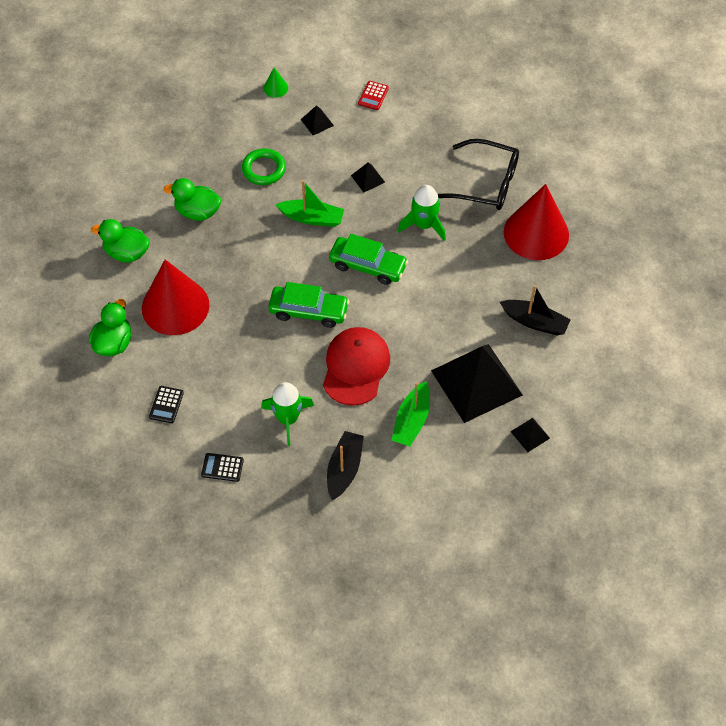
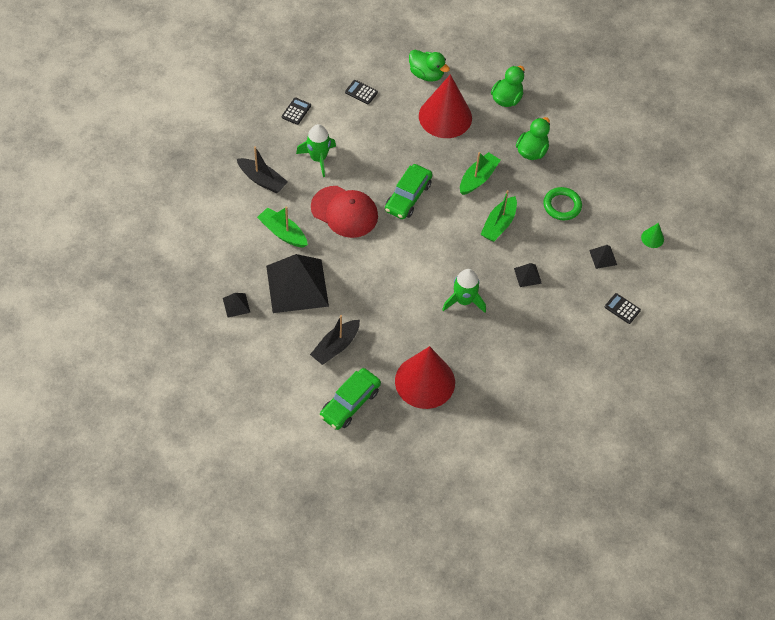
camera: 105 degrees right, 0 degrees up
green car [329,234,408,285] -> green car moved to [319,368,381,430]
red calculator [358,81,389,110] -> black calculator [605,293,641,324]
black glasses [438,139,519,210] -> none
none -> green boat [460,152,501,195]

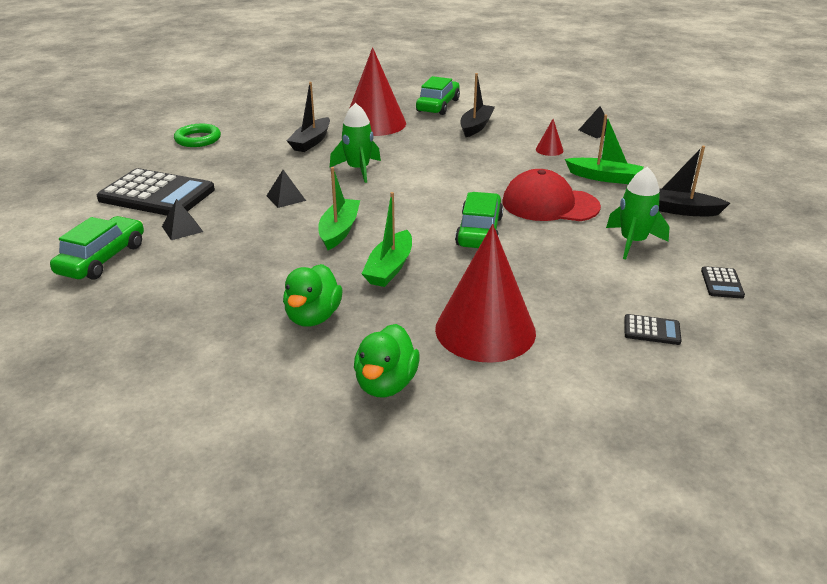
camera: 165 degrees right, 25 degrees down
black pyramid [266,254,329,313] -> red cone [536,119,564,156]
green duck [409,50,450,82] -> none
green ring [543,187,582,220] -> green ring moved to [174,124,221,147]
black calculator [605,293,641,324] -> black calculator [97,168,215,216], size x2.40
green cone [641,223,664,248] -> green car [50,216,144,280]
none -> black boat [287,82,330,152]

